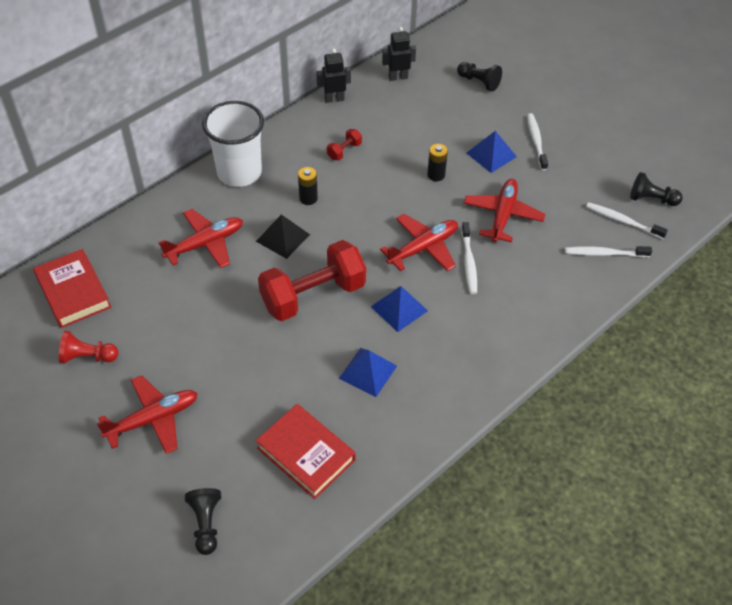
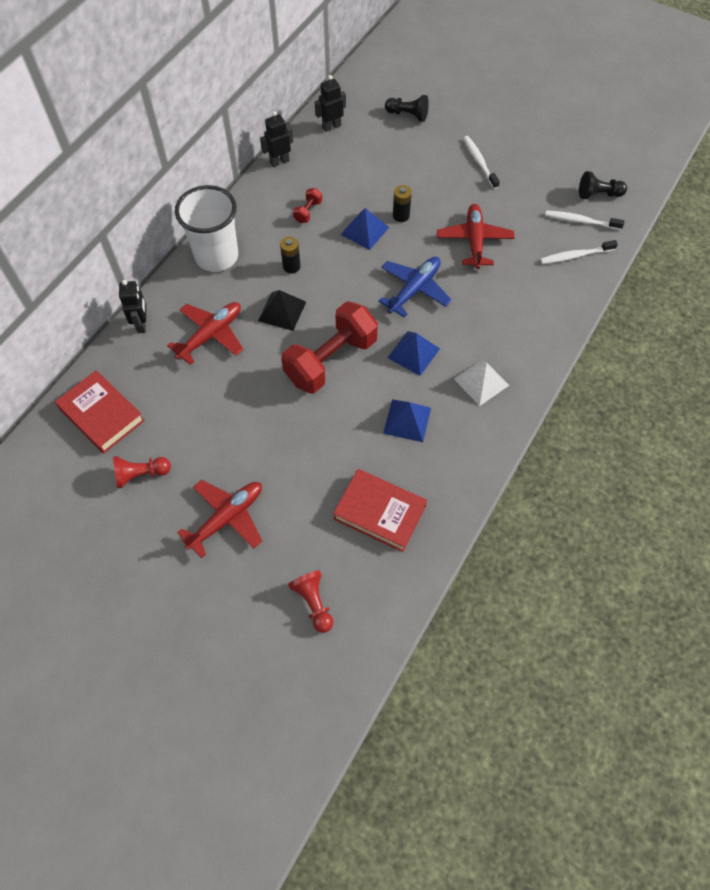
camera: 15 degrees left, 10 degrees up
black pawn [185,488,221,555] -> red pawn [288,570,333,633]
red plane [380,214,458,271] -> blue plane [378,257,452,318]
white toothbrush [461,222,477,294] -> none
blue pyramid [467,131,517,173] -> blue pyramid moved to [340,208,389,250]
none -> black robot [119,280,146,333]
none -> white pyramid [454,359,509,406]

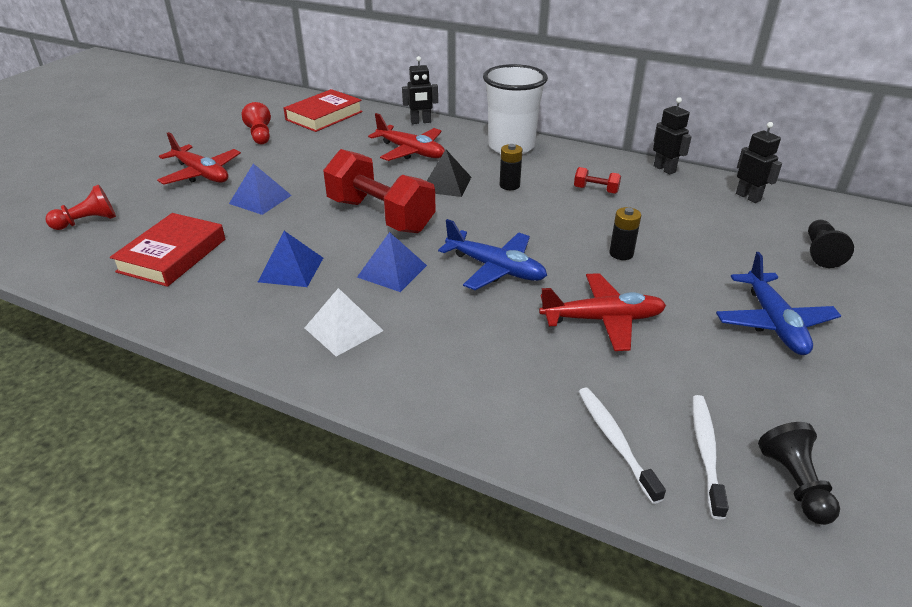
camera: 85 degrees right, 25 degrees down
blue pyramid [340,208,389,250] -> blue pyramid moved to [229,164,292,215]
white toothbrush [463,136,500,189] -> blue plane [716,252,841,355]

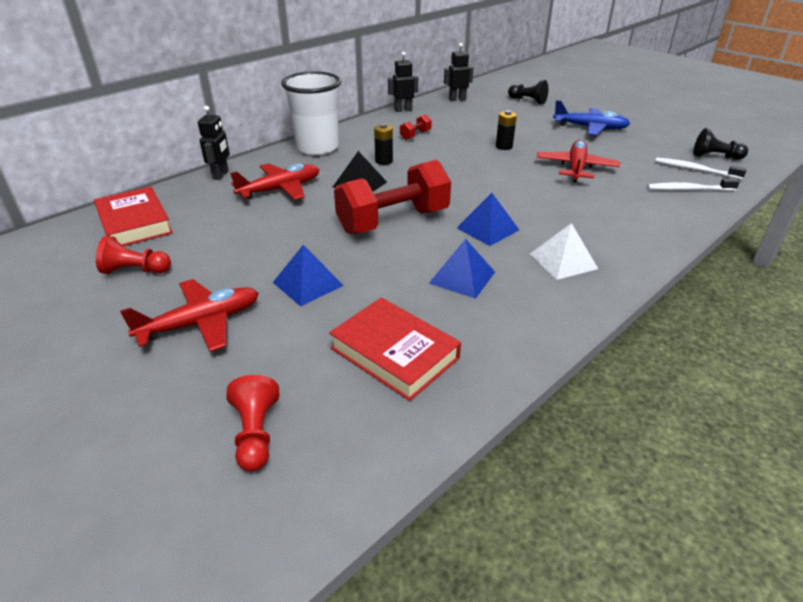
camera: 70 degrees left, 0 degrees up
blue plane [438,219,547,290] -> none

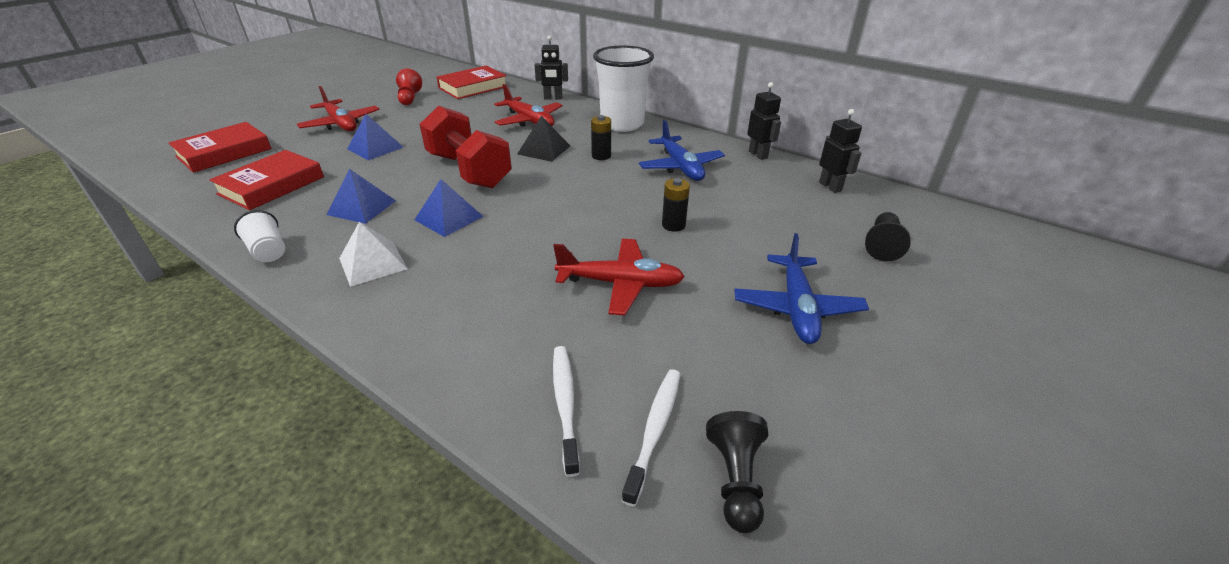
camera: 80 degrees right, 0 degrees up
red pawn [226,375,279,471] -> red book [169,122,272,173]
red dumbbell [400,114,432,140] -> blue plane [639,120,725,181]
none -> white cup [234,210,285,262]

